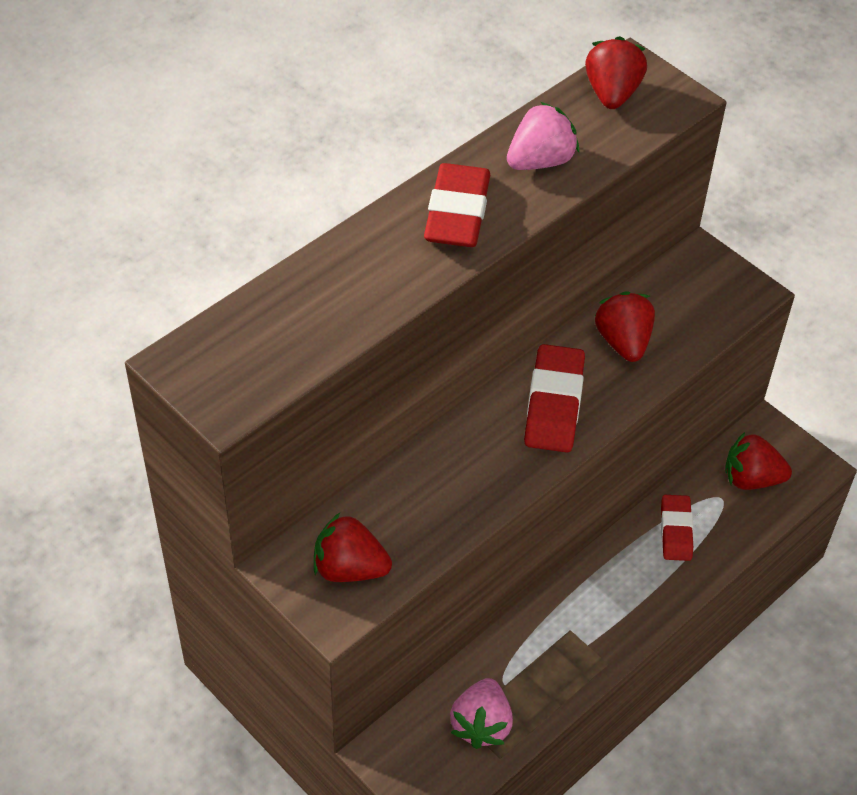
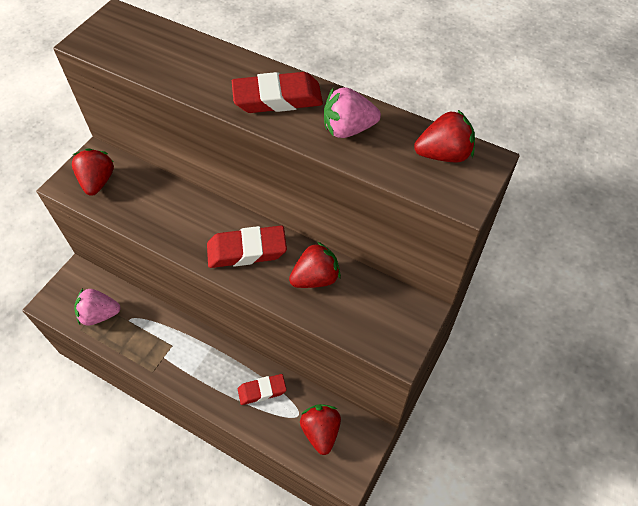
camera: 75 degrees right, 5 degrees up
pink strawberry [507,102,579,170] -> pink strawberry turned 135 degrees clockwise [324,87,381,138]

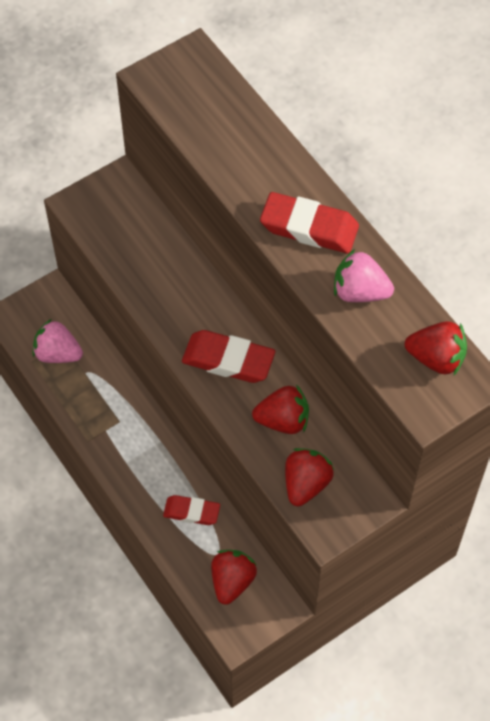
camera: 25 degrees right, 5 degrees up
red strawberry [72,148,114,196] -> red strawberry moved to [285,448,334,506]

